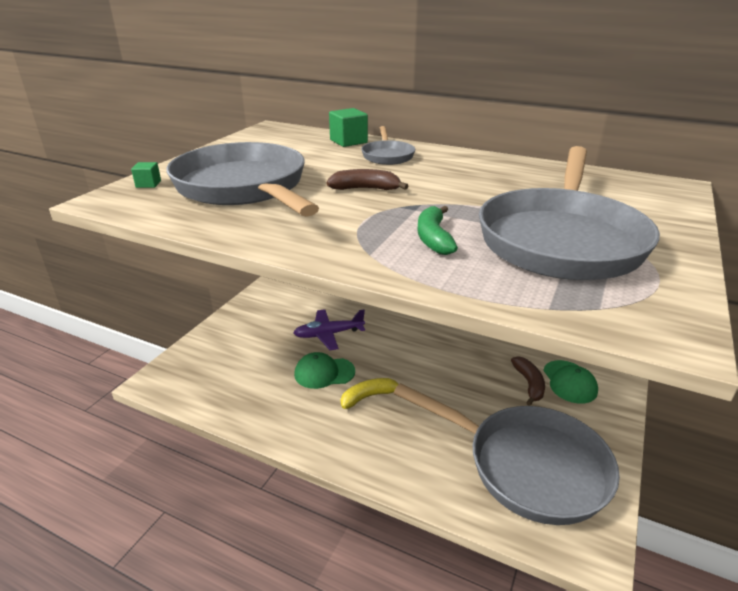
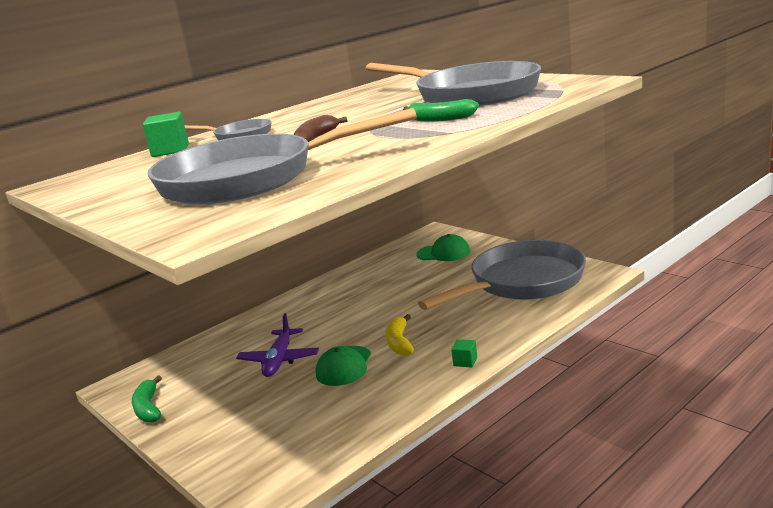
camera: 65 degrees left, 10 degrees down
green cube [131,162,161,188] -> green cube moved to [451,339,477,368]
brown banana [511,356,545,406] -> none
none -> green banana [132,375,162,422]

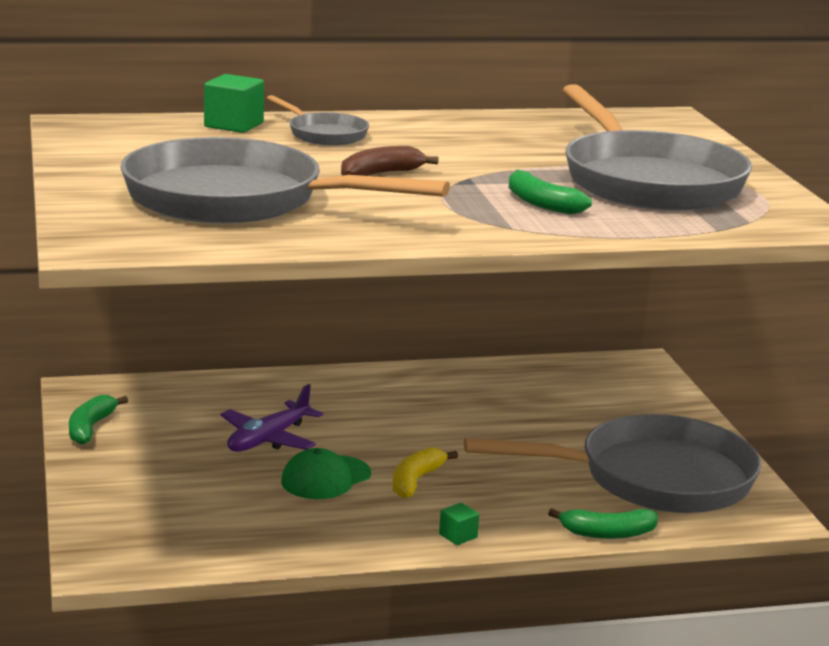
camera: 25 degrees right, 0 degrees up
green cap [416,234,470,261] -> none
none -> green banana [548,508,658,539]

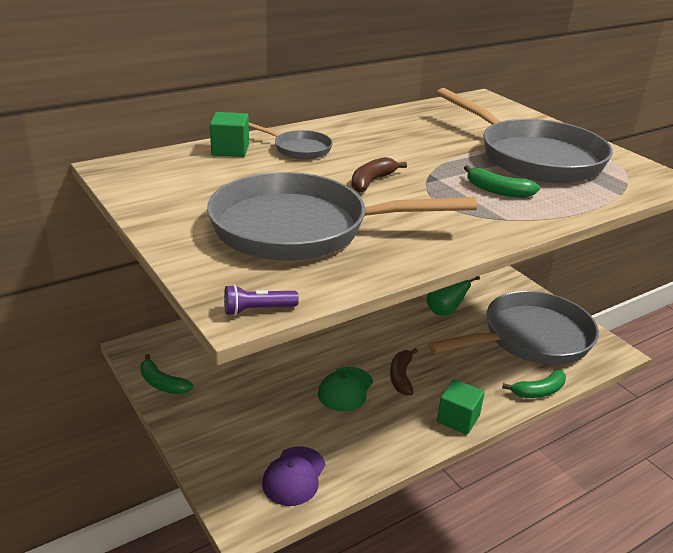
camera: 20 degrees left, 10 degrees up
green banana [69,395,128,445] -> green banana turned 45 degrees counterclockwise [140,354,194,395]
purple plane [221,384,323,452] -> none
yellow banana [393,447,458,499] -> brown banana [390,348,418,396]
green cube [439,503,479,545] -> green cube [437,379,485,435], size x1.77
none -> purple flashlight [224,285,299,316]
none -> purple cap [262,446,325,506]
none -> green pear [426,276,480,316]

